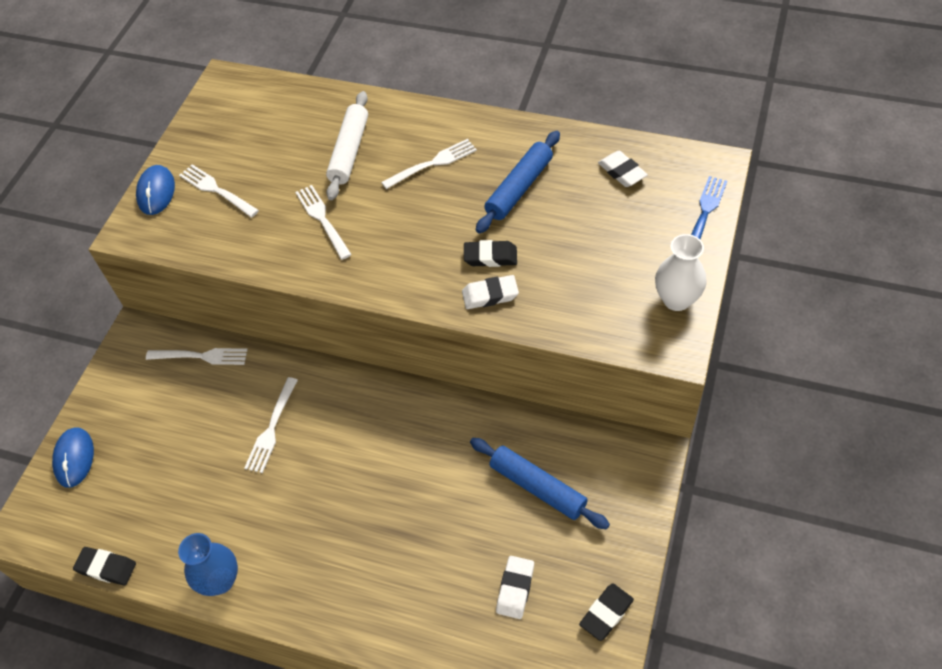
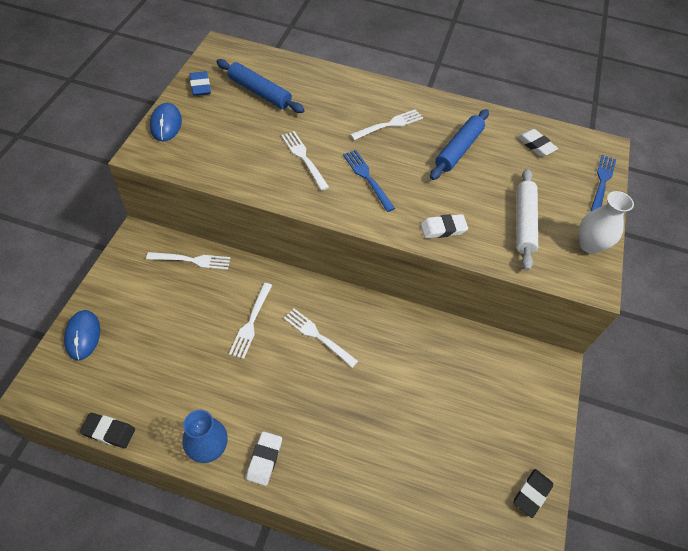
camera: 10 degrees left, 0 degrees up
white fork [179,164,259,218] -> white fork moved to [284,308,358,368]
white rolling pin [326,91,368,200] -> white rolling pin moved to [516,169,538,271]
black eraser [464,240,517,267] -> none
blue rolling pin [470,438,610,529] -> blue rolling pin moved to [216,59,305,113]
white eraser [496,556,534,619] -> white eraser moved to [246,431,282,486]
none -> blue eraser [189,71,211,96]
none -> blue fork [343,150,395,212]

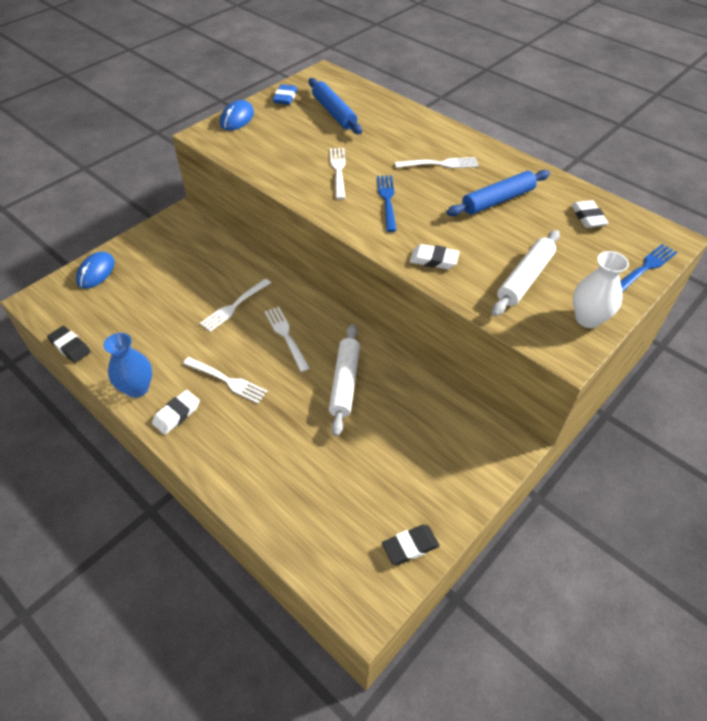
camera: 30 degrees right, 5 degrees down
white fork [146,252,230,270] -> white fork moved to [183,357,268,403]
none -> white rolling pin [329,324,360,436]

